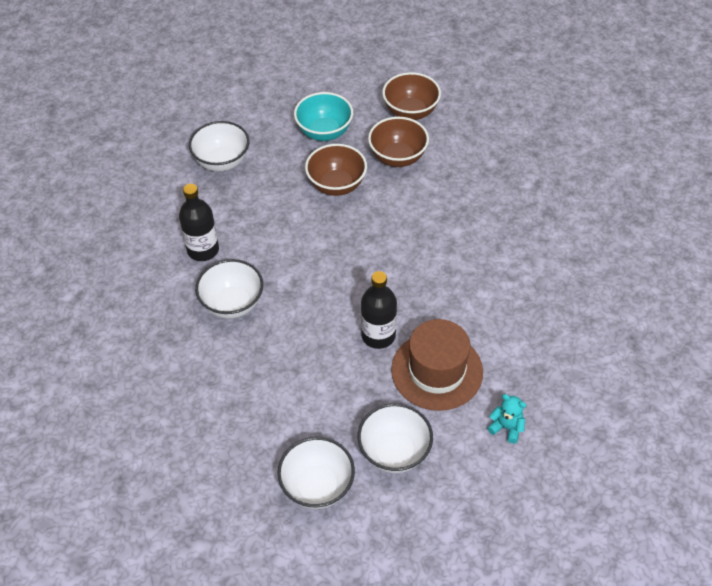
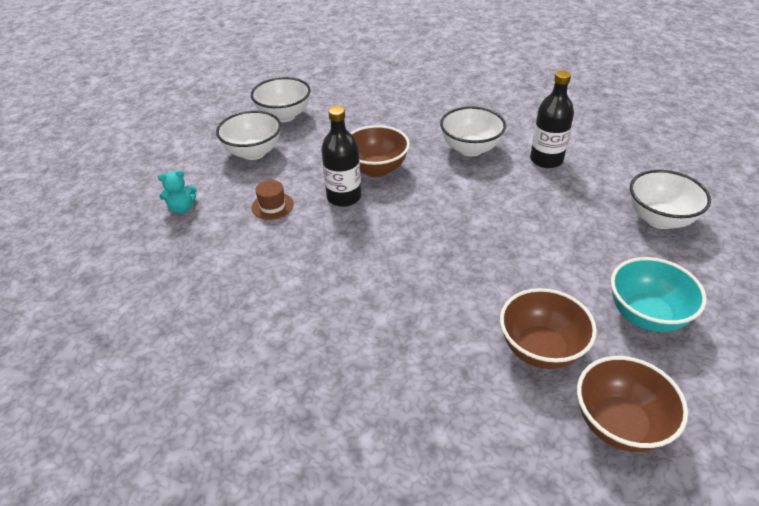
camera: 135 degrees right, 10 degrees down
brown bowl [305,144,367,196] -> brown bowl moved to [351,125,410,177]
brown hat [391,319,483,411] -> brown hat [251,180,294,220], size x0.46

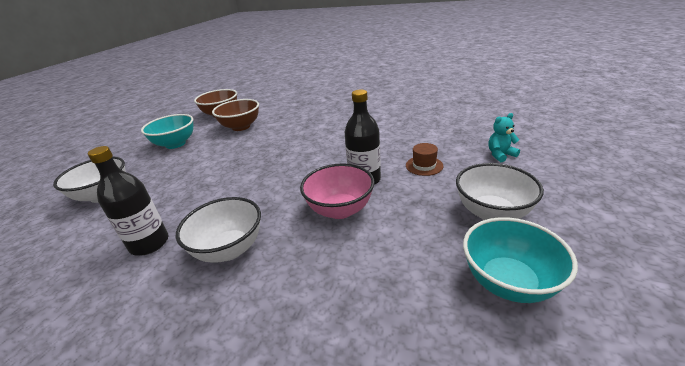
camera: 175 degrees right, 10 degrees down
white bowl [251,77,311,122] -> turquoise bowl [463,217,578,303]
brown bowl [351,125,410,177] -> pink bowl [300,163,375,219]

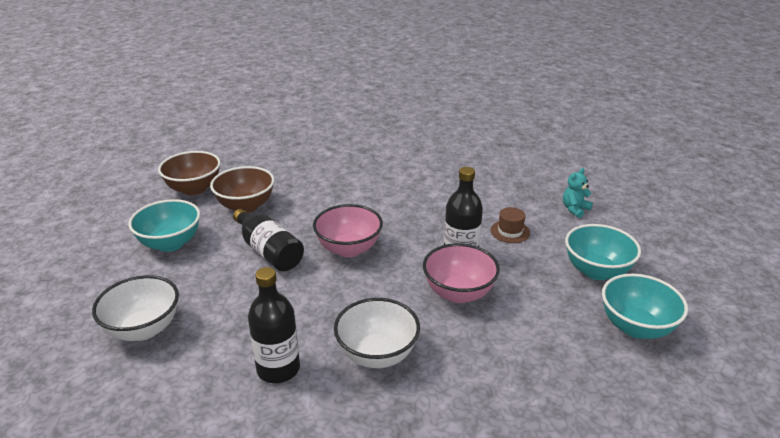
camera: 25 degrees left, 0 degrees up
white bowl [456,163,544,220] -> turquoise bowl [565,224,641,280]
none -> black bottle [233,209,304,271]
none -> pink bowl [313,204,383,257]

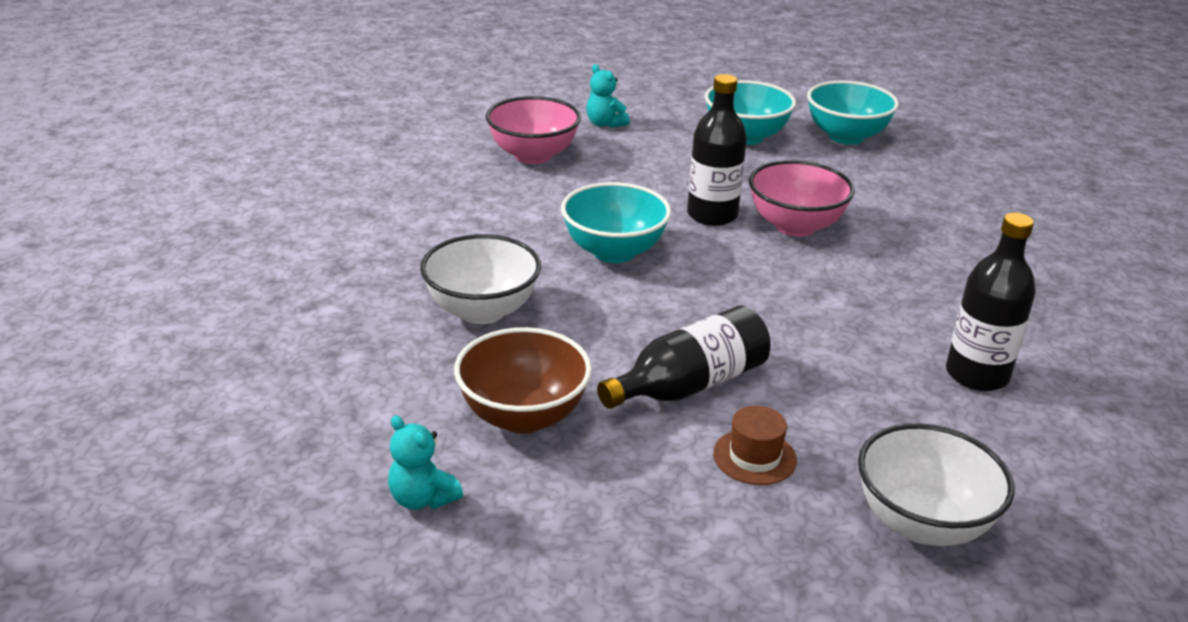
camera: 85 degrees left, 0 degrees up
turquoise bowl [129,199,200,252] -> turquoise bowl moved to [561,182,671,263]
brown bowl [158,151,221,195] -> turquoise teddy bear [388,415,463,510]
pink bowl [313,204,383,257] -> pink bowl moved to [486,96,581,164]
white bowl [334,298,420,368] -> white bowl moved to [420,234,541,324]
brown hat [491,207,530,243] -> brown hat moved to [713,406,797,485]

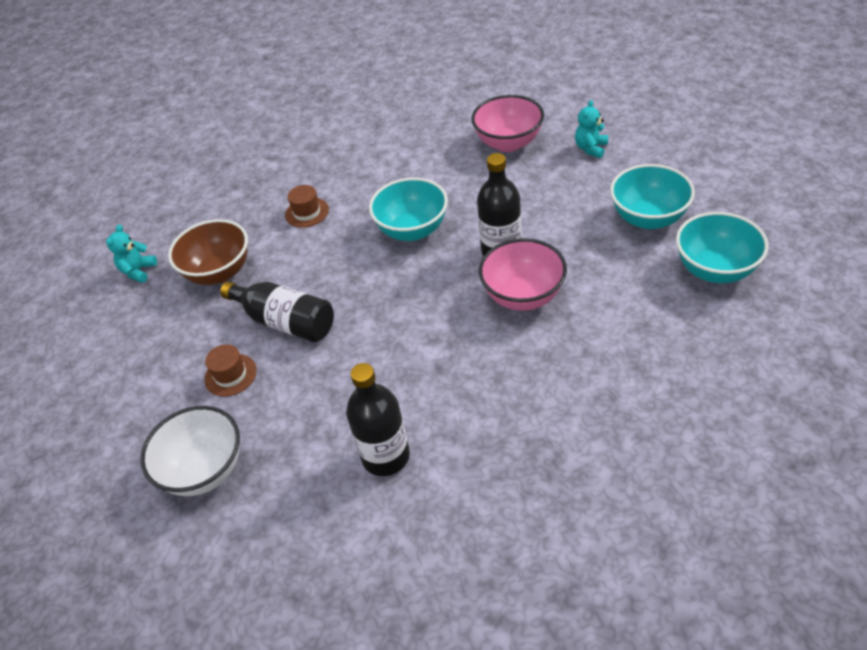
camera: 70 degrees right, 15 degrees up
white bowl [420,234,541,324] -> brown hat [285,185,329,228]

